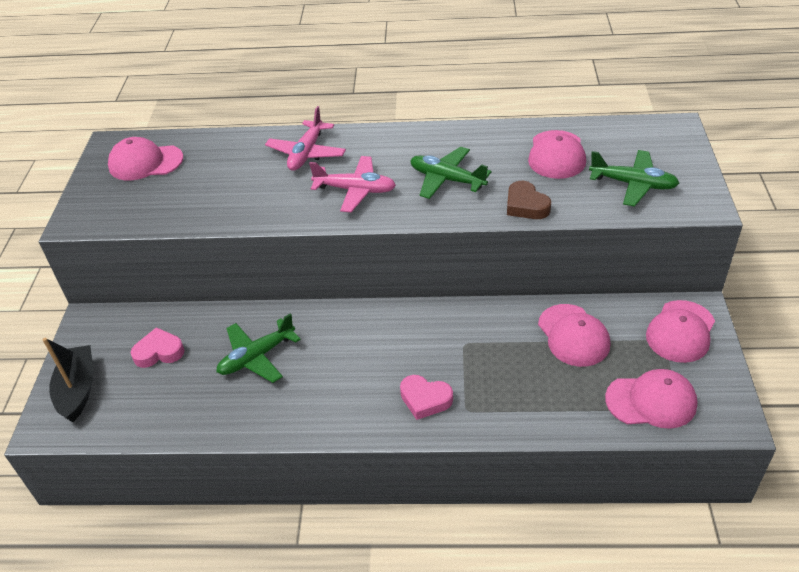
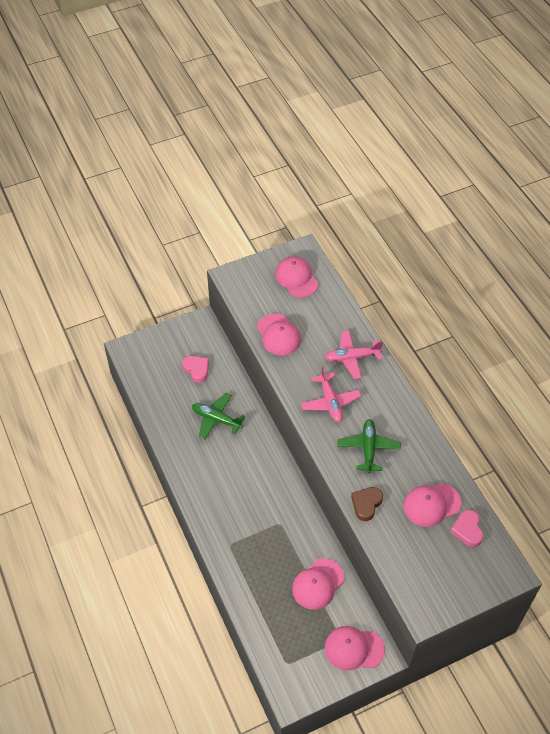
camera: 60 degrees right, 10 degrees up
black boat [42,338,93,422] -> none
pink heart [400,375,453,420] -> pink heart moved to [450,510,483,547]
green plane [589,150,679,207] -> none
pink cap [605,369,698,429] -> pink cap moved to [257,313,301,356]

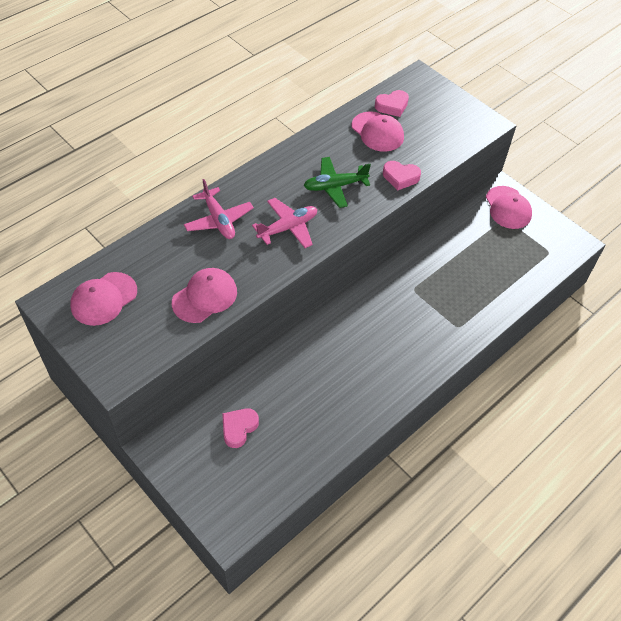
camera: 110 degrees left, 0 degrees up
green plane [192,393,245,440] -> none
pink cap [292,558,344,610] -> none
brown heart [351,487,383,521] -> pink heart [383,161,421,190]

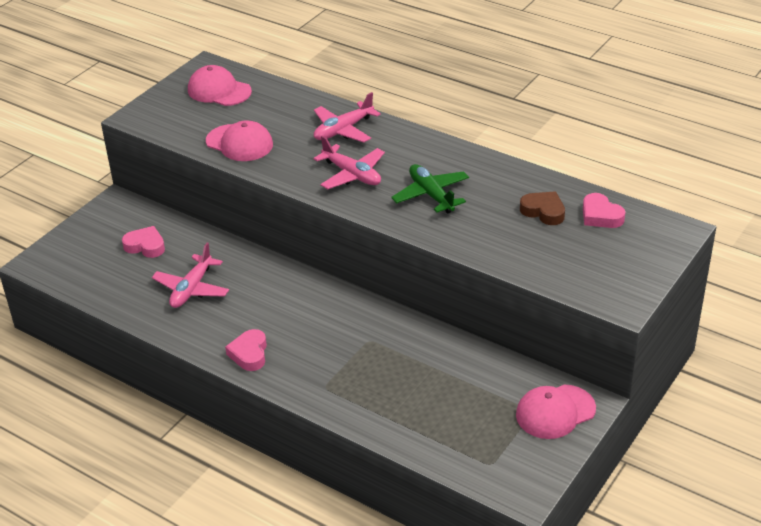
camera: 80 degrees right, 15 degrees down
pink cap [352,112,404,152] -> brown heart [520,191,565,225]
pink heart [383,161,421,190] -> pink heart moved to [225,329,267,371]
none -> pink plane [152,243,229,308]

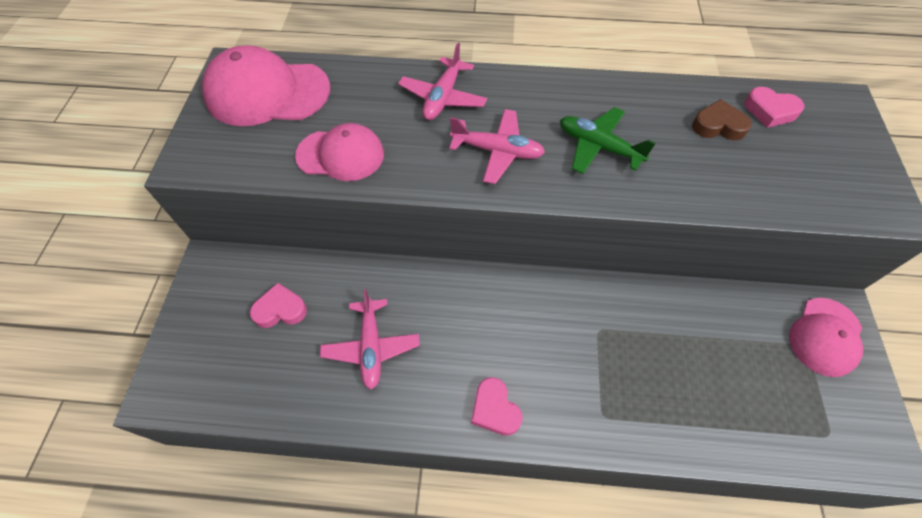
camera: 30 degrees left, 20 degrees up
pink cap [188,65,252,106] -> pink cap [202,45,330,126], size x1.53

